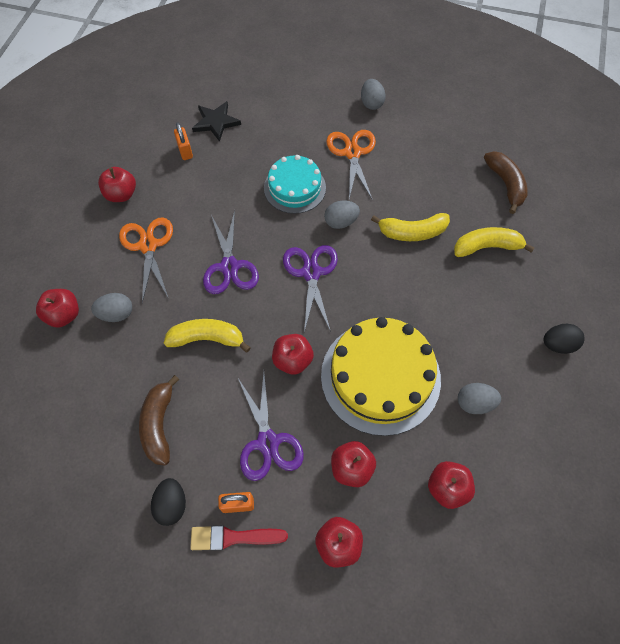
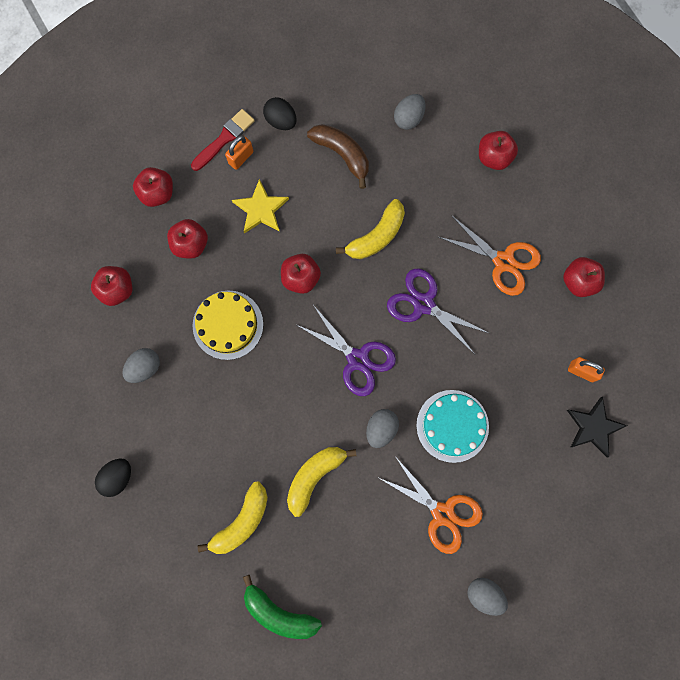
camera: 135 degrees right, 15 degrees up
grey egg [91,293,132,322] -> grey egg moved to [394,94,426,130]
purple scissors [238,373,304,481] -> yellow star [232,179,289,234]
yellow cake [321,317,441,436] -> yellow cake [193,291,263,360], size x0.61
brown banana [484,151,528,214] -> green banana [243,575,322,639]

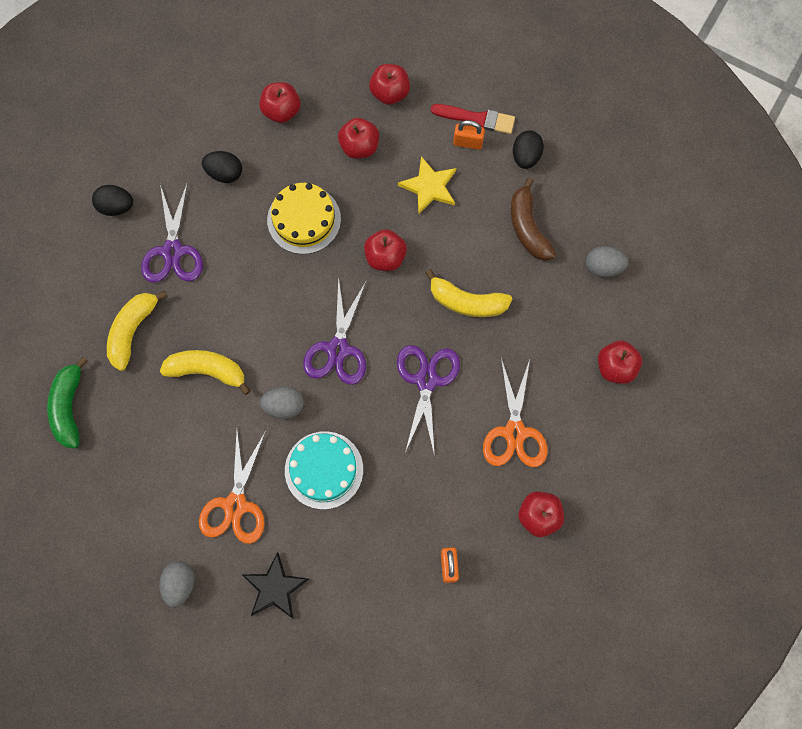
camera: 60 degrees right, 5 degrees down
grey egg [122,348,160,383] -> black egg [202,151,242,183]
yellow banana [198,481,268,554] -> yellow banana turned 105 degrees clockwise [107,291,167,371]
brown banana [307,124,369,189] -> brown banana turned 150 degrees clockwise [511,177,556,261]
black star [567,397,627,457] -> black star moved to [243,552,309,619]
none -> purple scissors [141,182,203,282]

